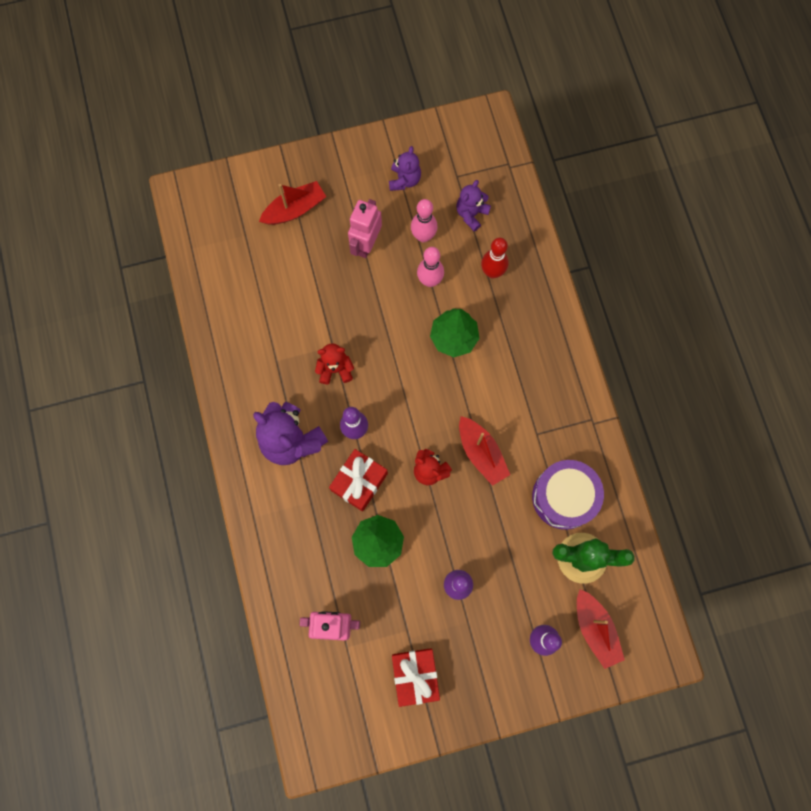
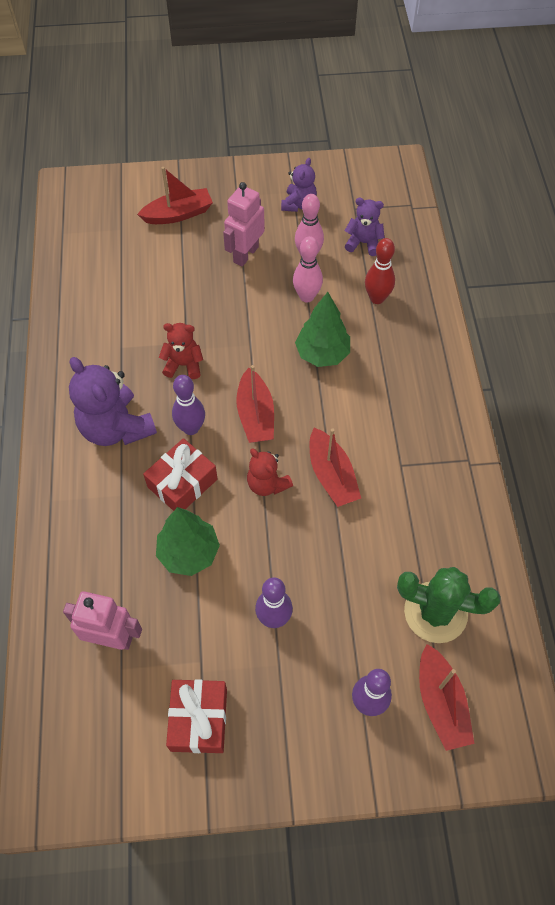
camera: 10 degrees right, 15 degrees down
purple teddy bear [456,180,491,231] -> purple teddy bear turned 60 degrees clockwise [345,198,385,256]
purple drum [532,460,604,530] -> none
none -> red boat [236,365,274,443]

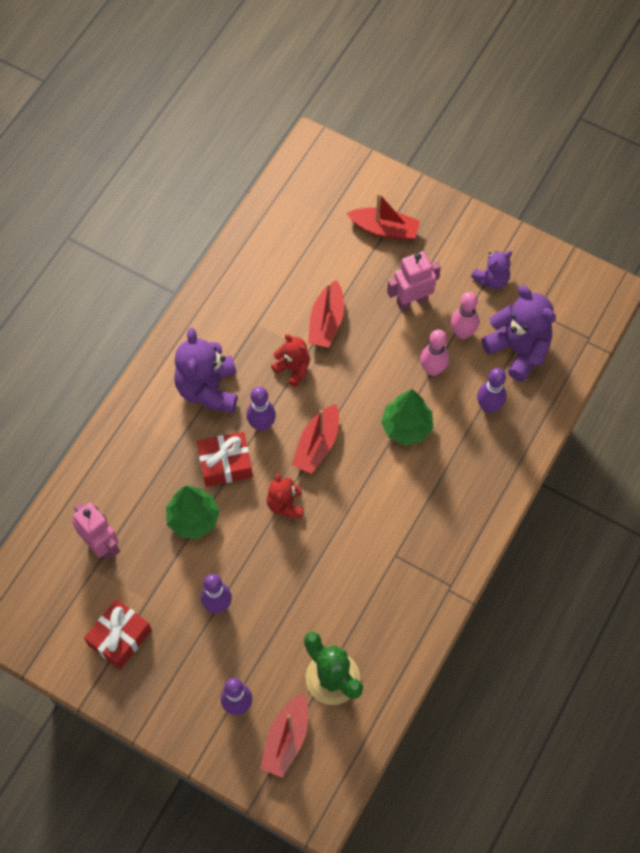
camera: 35 degrees right, 5 degrees up
red boat [310,428,361,507] -> red boat moved to [308,280,344,348]
purple teddy bear [345,198,385,256] -> purple teddy bear [481,285,556,382], size x1.75
red bowling pin [365,238,395,304] -> purple bowling pin [477,368,507,413]

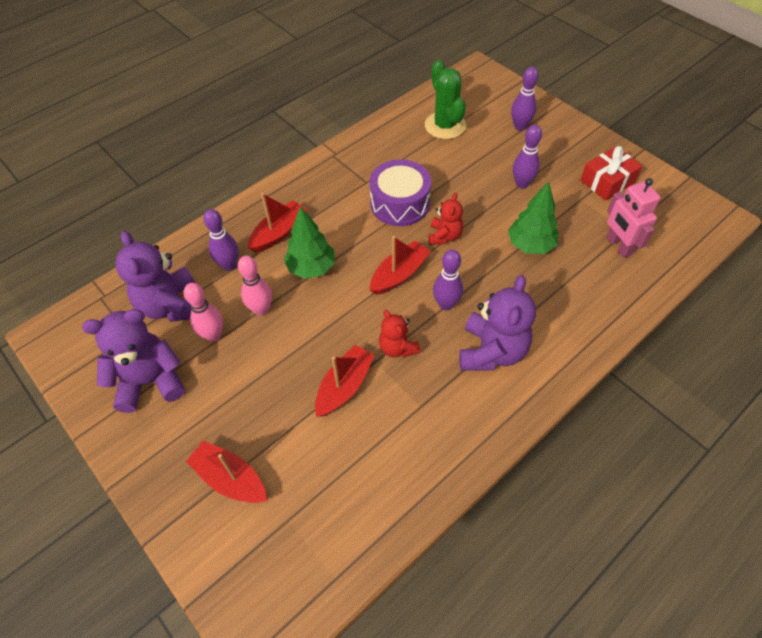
camera: 160 degrees left, 10 degrees down
red gift [197,432,253,487] -> none
red boat [260,693,308,778] -> red boat moved to [248,193,307,252]
pink robot [387,251,441,310] -> none
purple teddy bear [471,251,512,289] -> purple teddy bear [82,309,185,413], size x1.75
none -> purple drum [369,159,431,226]

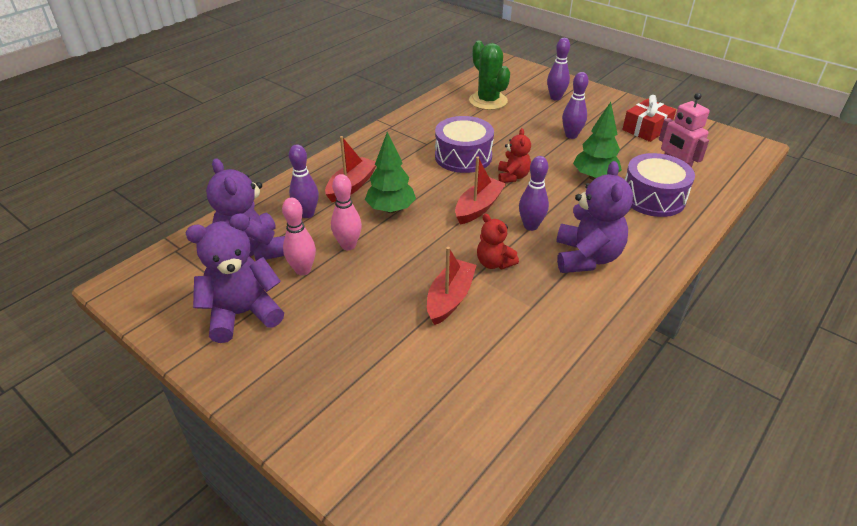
camera: 10 degrees left, 15 degrees down
red boat [186,440,267,503] -> none
none -> purple drum [625,153,695,217]

